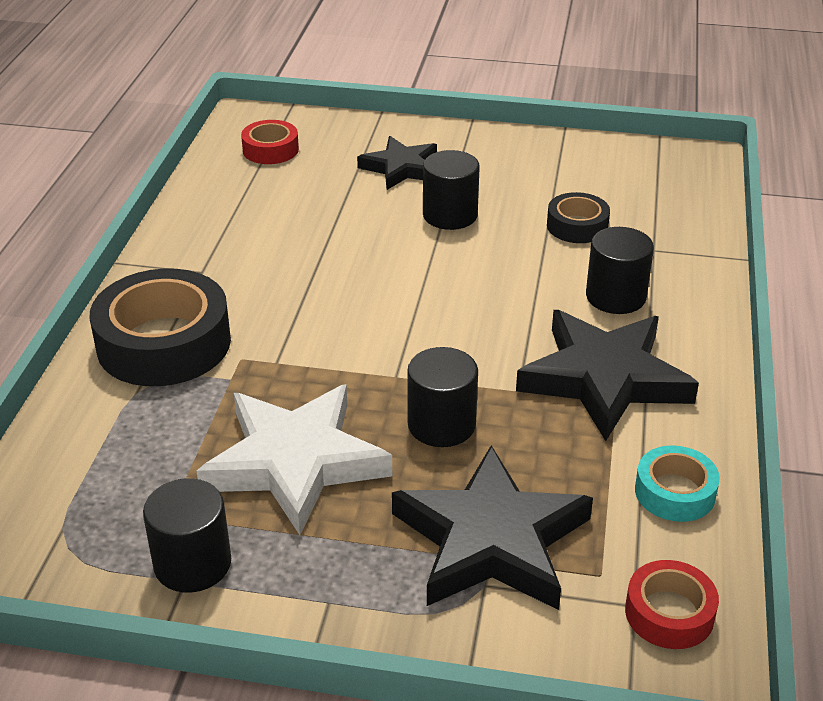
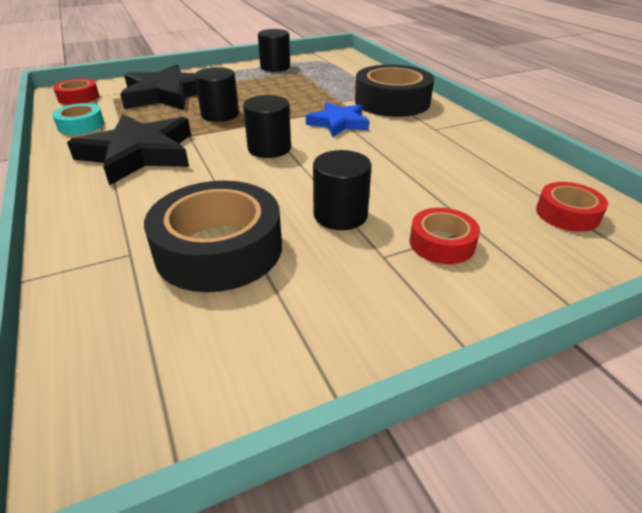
camera: 145 degrees right, 0 degrees up
white star [197,384,392,535] -> none
black star [357,136,437,190] -> red tape [410,208,480,264]
black tape [547,192,610,243] -> black tape [144,181,282,292], size x1.91
black cylinder [586,227,654,314] -> black cylinder moved to [243,95,291,158]
none -> blue star [306,102,369,137]

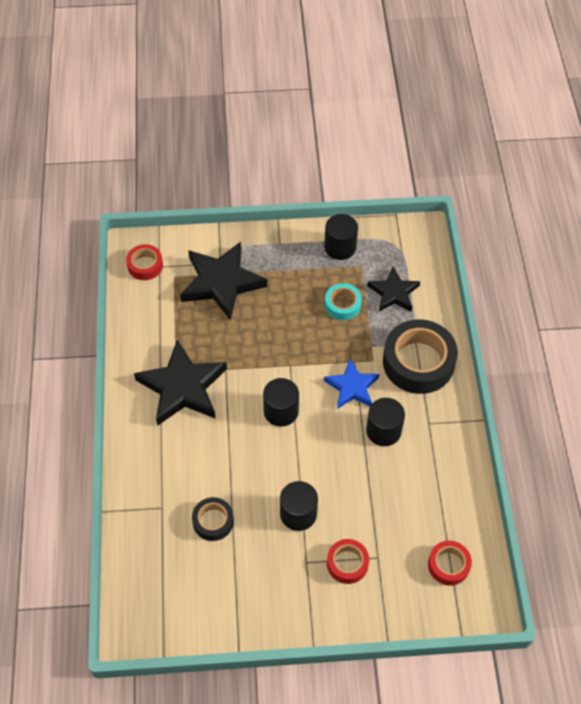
camera: 20 degrees right, 20 degrees up
turquoise tape [52,103,104,135] -> turquoise tape moved to [325,283,362,320]
black tape [144,181,282,292] -> black tape [192,497,234,541], size x0.52
black cylinder [194,67,239,122] -> black cylinder moved to [366,398,405,446]
none -> black star [367,267,420,312]

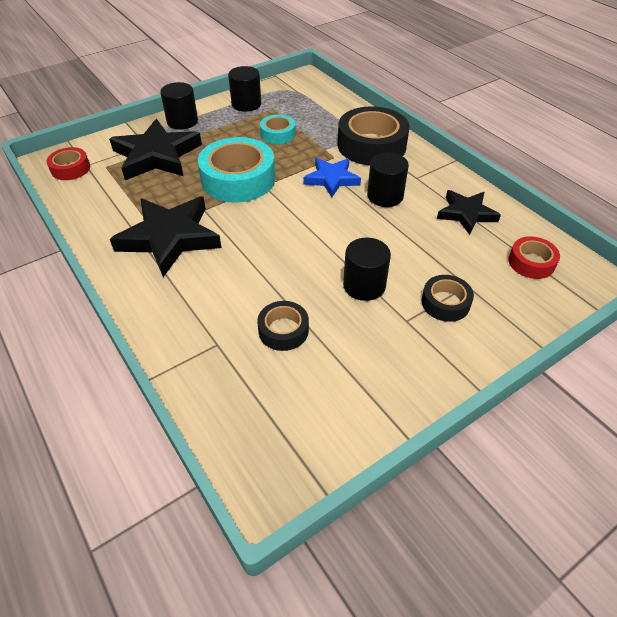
camera: 30 degrees left, 10 degrees down
black cylinder [263,378,299,427] -> black cylinder moved to [160,82,198,130]
red tape [327,539,369,584] -> black tape [421,275,474,322]
black star [367,267,420,312] -> black star moved to [437,190,501,235]
none -> turquoise tape [198,137,275,203]

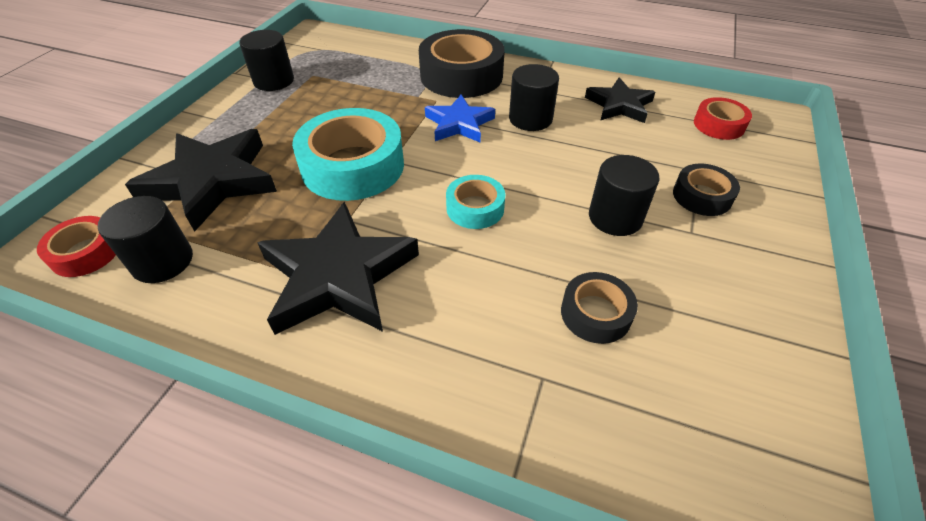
camera: 35 degrees left, 0 degrees up
black cylinder [160,82,198,130] -> black cylinder moved to [98,196,193,283]
turquoise tape [260,114,296,144] -> turquoise tape moved to [446,175,505,229]

